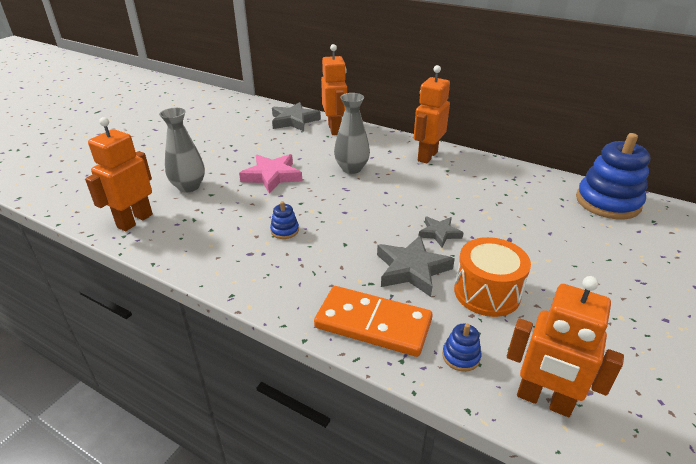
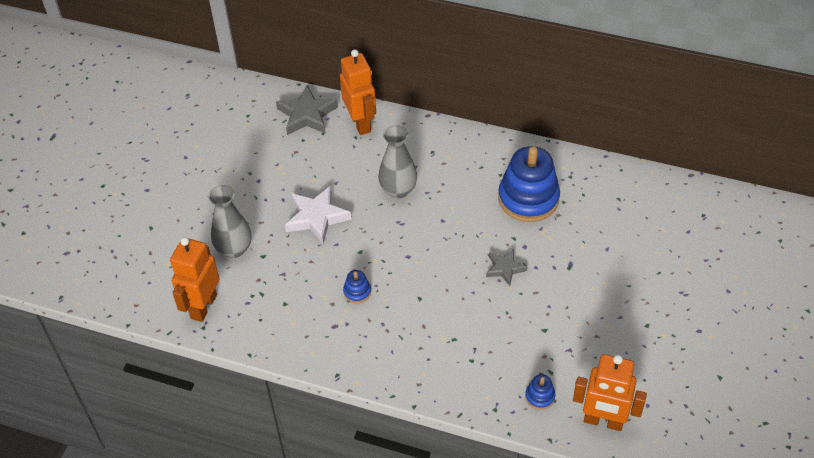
camera: 10 degrees left, 15 degrees up
pink star [239,154,302,194] -> white star [285,186,351,244]
orange domino [314,286,432,357] -> none
grey star [377,236,455,297] -> none
orange robot [413,65,450,164] -> none
orange drum [454,237,531,317] -> none
blue stacking toy [576,133,650,219] -> blue stacking toy moved to [498,146,560,222]

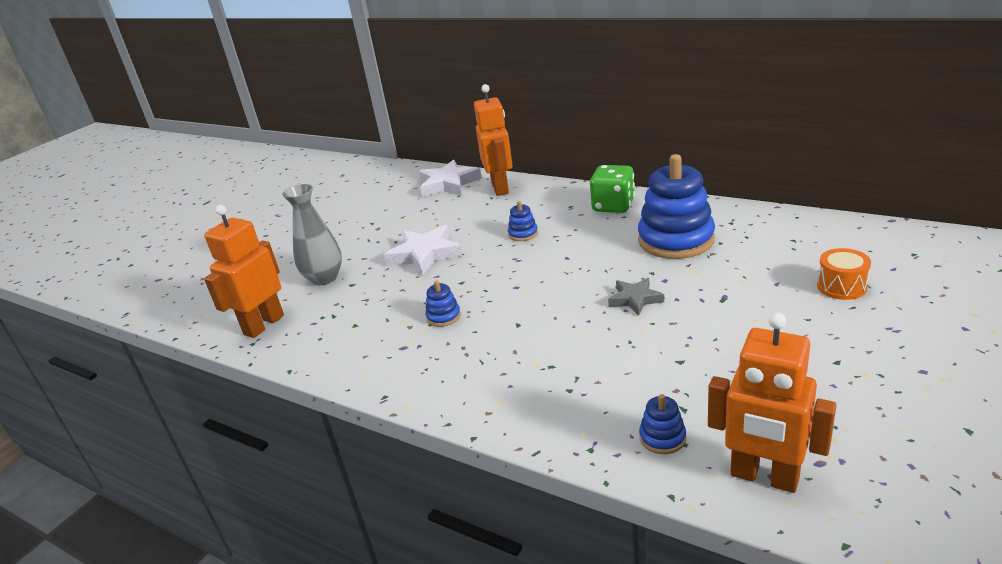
camera: 15 degrees right, 20 degrees down
grey star [276,85,338,135] -> white star [419,160,482,197]
grey vase [378,125,417,198] -> blue stacking toy [508,201,538,241]
none -> green dice [590,165,635,213]
none -> orange drum [817,248,871,300]

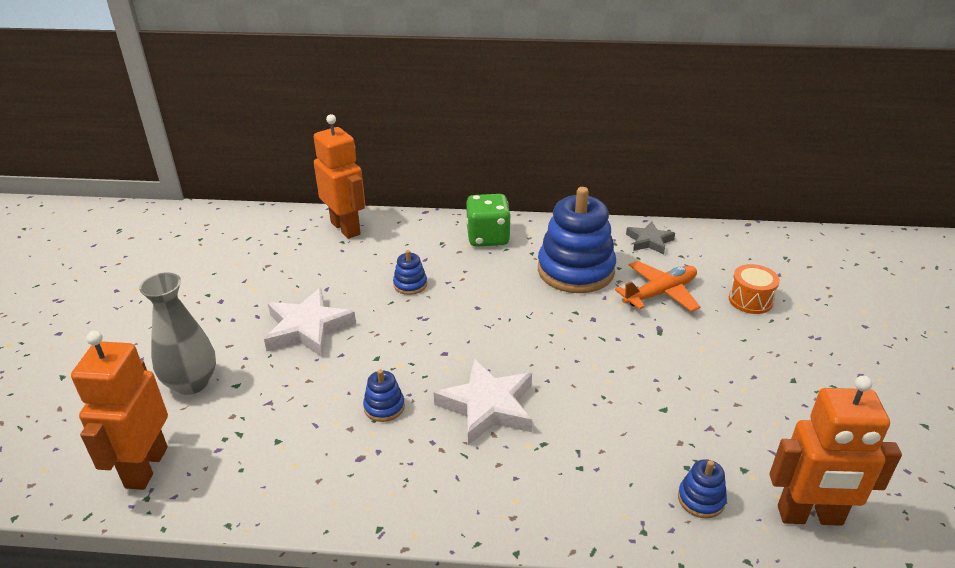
camera: 30 degrees left, 5 degrees up
white star [419,160,482,197] -> white star moved to [434,359,532,445]
grey star [608,278,664,316] -> grey star moved to [626,222,675,254]
none -> orange plane [615,261,700,312]

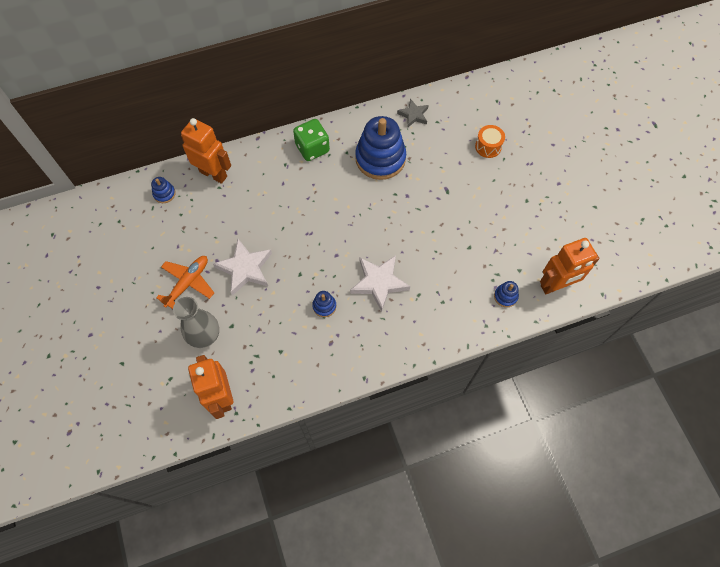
camera: 25 degrees left, 30 degrees up
blue stacking toy [393,250,427,295] -> blue stacking toy moved to [151,177,176,203]
orange plane [615,261,700,312] -> orange plane moved to [156,256,214,309]

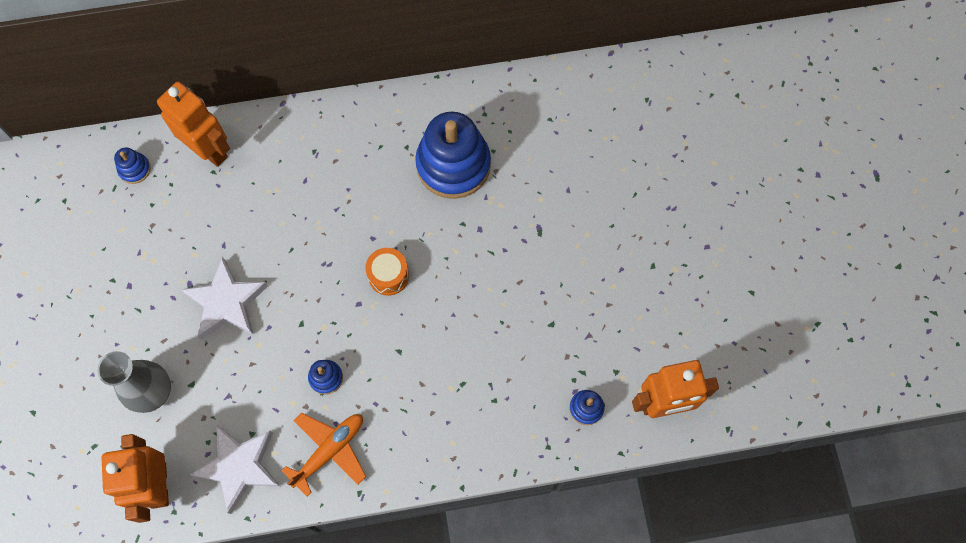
camera: 10 degrees right, 5 degrees up
orange plane [156,256,214,309] -> orange plane moved to [281,413,366,497]
green dice [293,119,330,161] -> none
white star [350,255,410,312] -> white star moved to [190,424,281,514]
grey star [397,99,429,128] -> none
orange drum [475,125,505,158] -> orange drum moved to [365,248,409,296]

